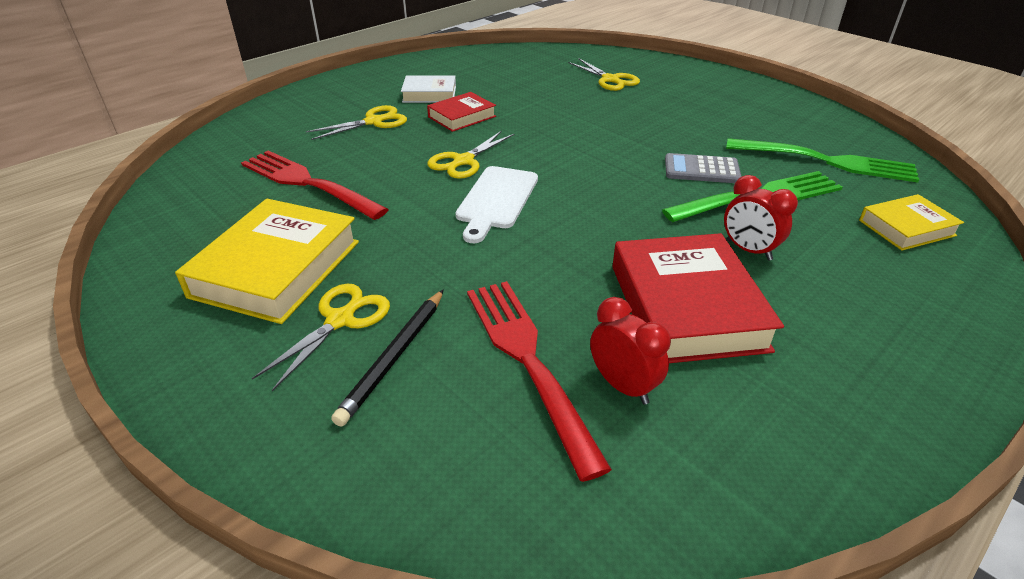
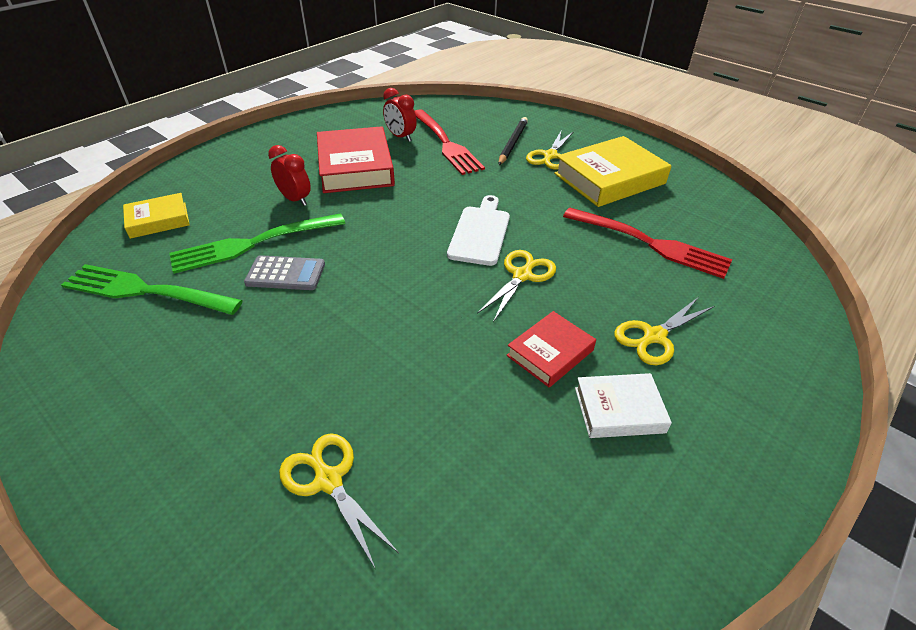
camera: 175 degrees right, 5 degrees up
yellow book [175,199,359,324] -> yellow book turned 45 degrees clockwise [554,136,672,207]

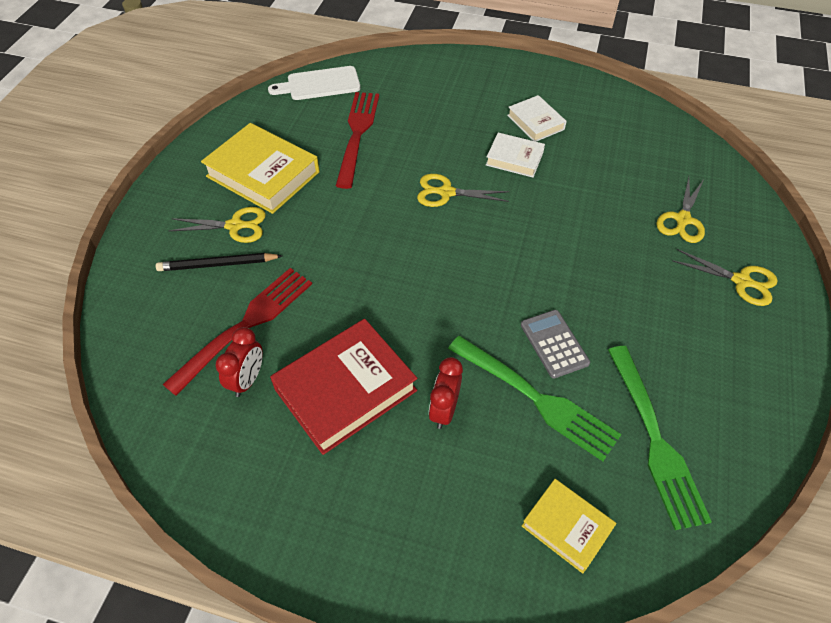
camera: 115 degrees left, 10 degrees up
white cutting board [447,195,510,266] -> white cutting board moved to [268,66,360,100]
red book [507,311,596,387] -> white book [486,133,545,178]
yellow scissors [614,298,714,365] -> yellow scissors moved to [672,249,778,306]

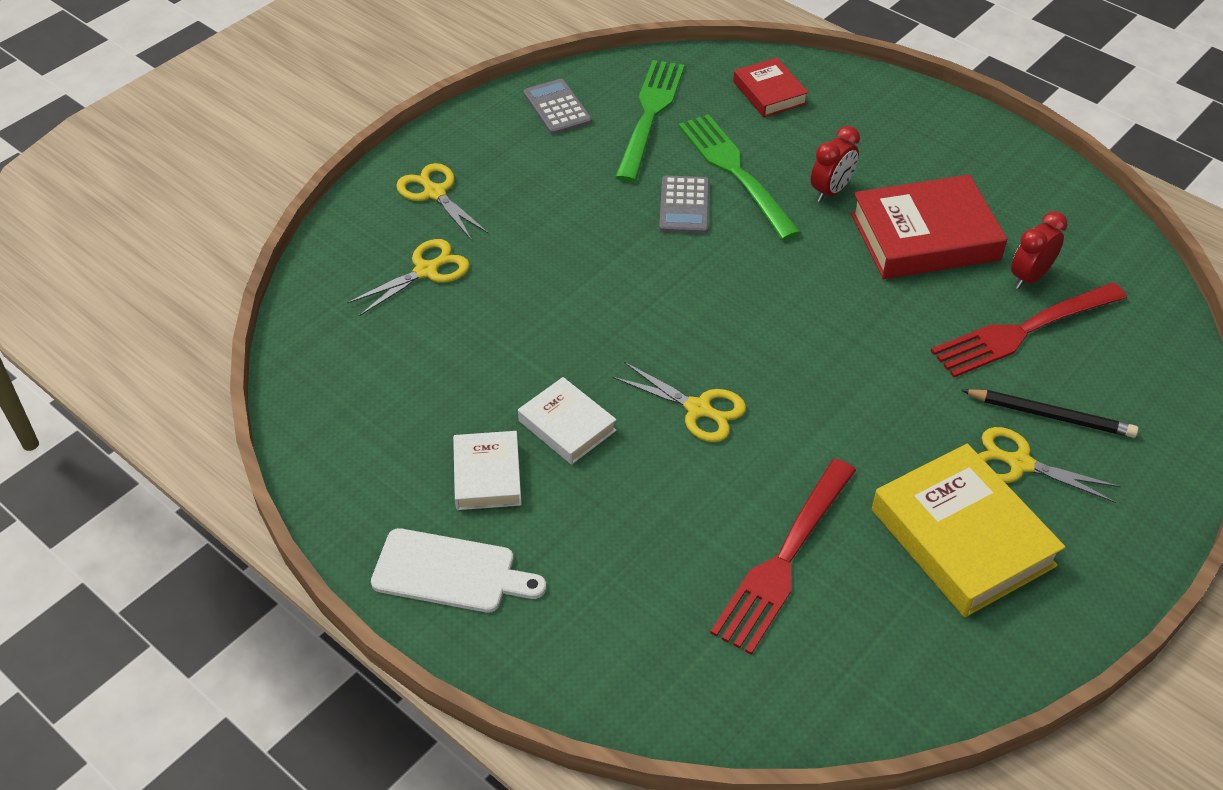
camera: 155 degrees left, 5 degrees down
white cutting board [268,66,360,100] -> white cutting board moved to [371,528,546,613]
yellow book [522,479,617,574] -> red book [733,58,809,117]
none -> grey calculator [524,79,592,135]

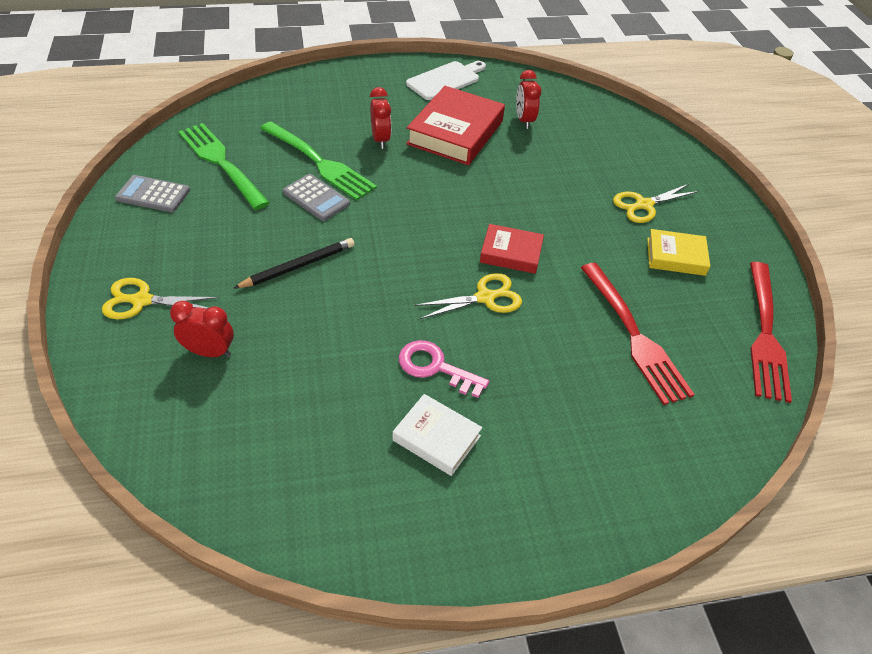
camera: 55 degrees left, 0 degrees up
yellow scissors [347,239,470,316] -> red clock [170,301,234,357]
white cutting board [371,528,546,613] -> white cutting board moved to [406,61,486,100]
white book [518,377,617,465] -> pink key [399,340,489,398]
green fork [678,114,801,240] -> green fork turned 150 degrees counterclockwise [260,121,377,200]
red book [733,58,809,117] -> red book moved to [480,224,544,274]
yellow book [872,444,1065,617] -> yellow book [647,229,710,276], size x0.56
red fork [931,282,1127,377] -> red fork moved to [750,262,792,403]
black pencil [961,389,1138,438] -> black pencil moved to [233,238,354,289]

